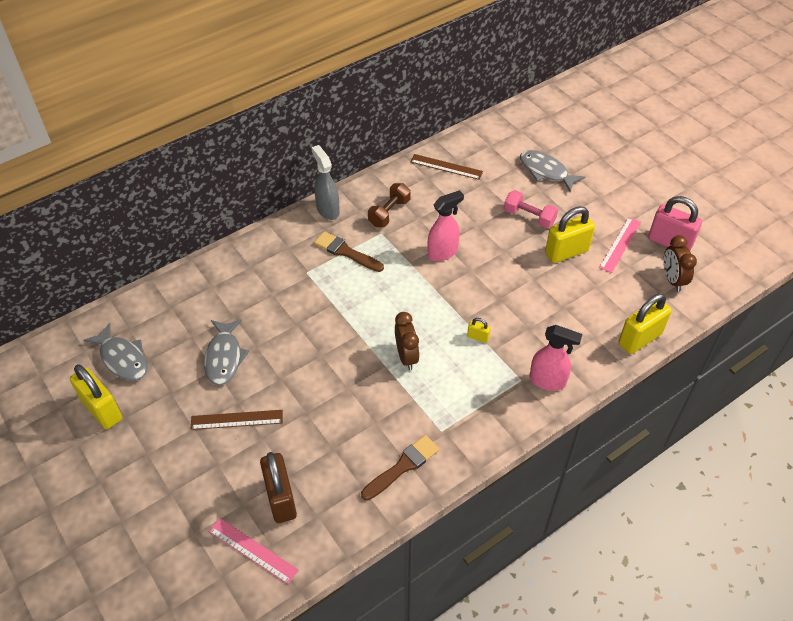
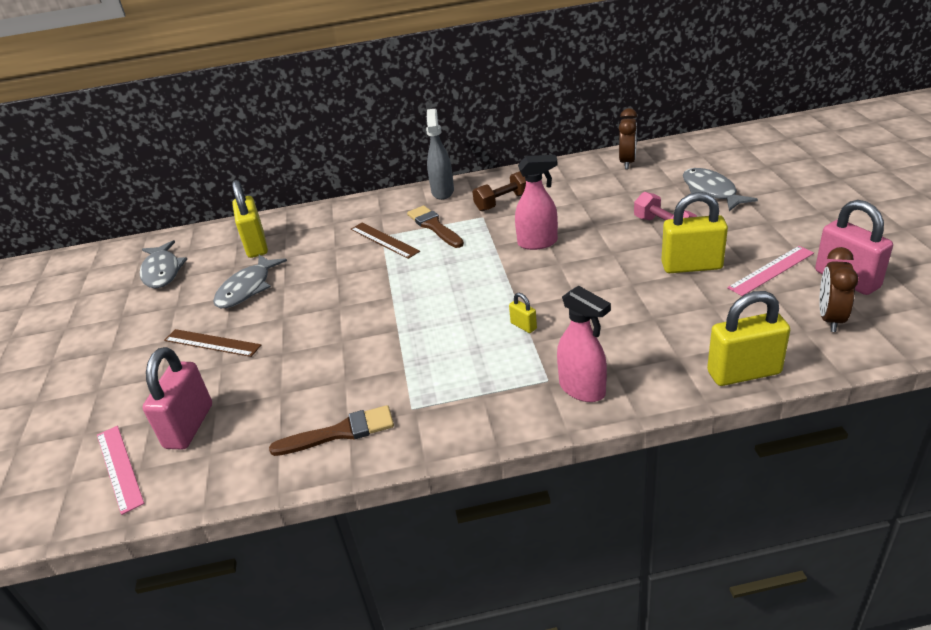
camera: 30 degrees right, 15 degrees down
yellow padlock [70,364,122,429] -> yellow padlock moved to [232,180,268,258]
brown padlock [260,452,297,523] -> pink padlock [142,347,212,450]
brown clock [395,312,419,370] -> brown clock moved to [619,108,638,169]
brown ruler [410,154,483,180] -> brown ruler moved to [351,223,420,259]

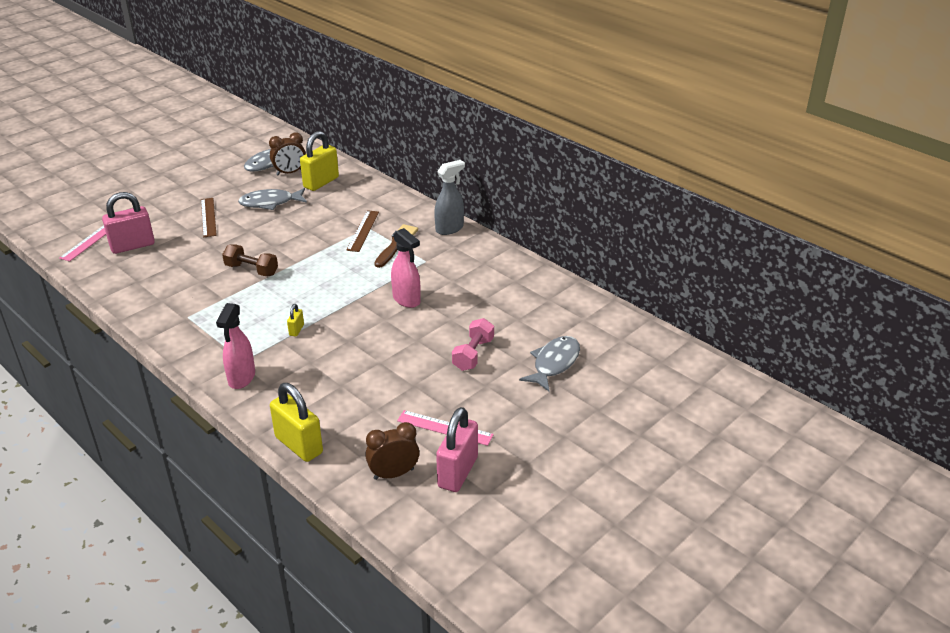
camera: 50 degrees right, 0 degrees up
brown brush [269,405,394,456] -> none
brown dumbbell [472,171,526,211] -> brown dumbbell moved to [222,244,278,276]
brown clock [619,108,638,169] -> brown clock moved to [269,132,306,175]
yellow padlock [661,192,728,273] -> none

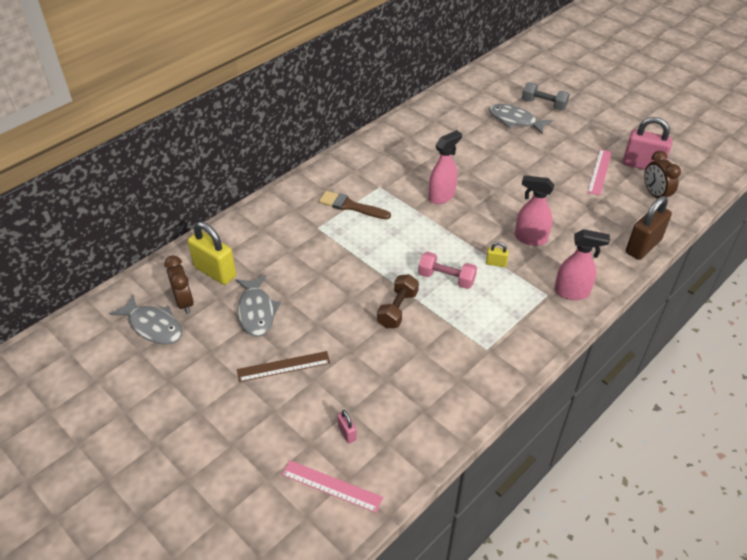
camera: 90 degrees left, 10 degrees up
pink padlock [102,192,155,254] -> pink padlock [337,410,357,444], size x0.46
yellow padlock [270,383,323,462] -> brown padlock [626,196,672,260]
brown ruler [346,210,379,252] -> none
grey spray bottle [434,160,465,235] -> none
pink dumbbell [452,318,494,371] -> pink dumbbell moved to [418,252,477,289]
none -> pink spray bottle [515,175,554,246]
none -> grey dumbbell [522,82,570,110]

